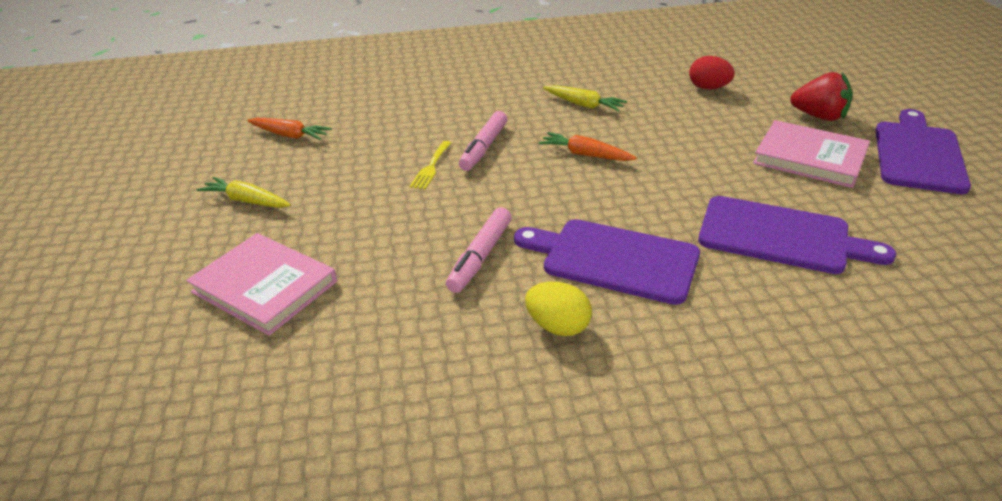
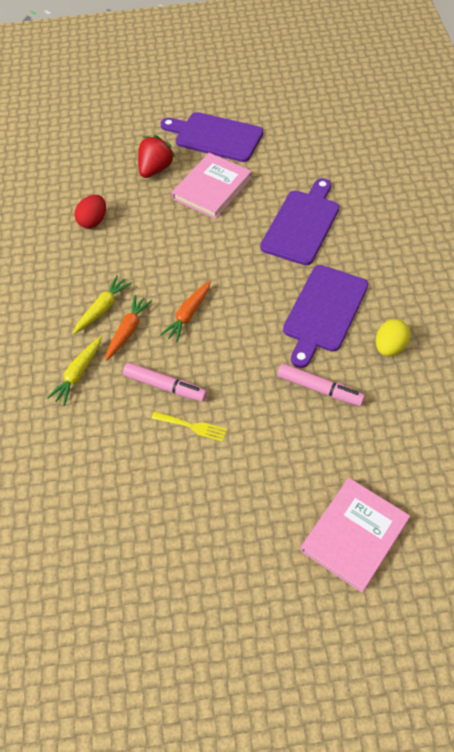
camera: 85 degrees left, 20 degrees up
yellow carrot [197,177,291,208] -> yellow carrot moved to [47,336,101,406]
orange carrot [247,118,332,140] -> orange carrot moved to [105,295,152,361]

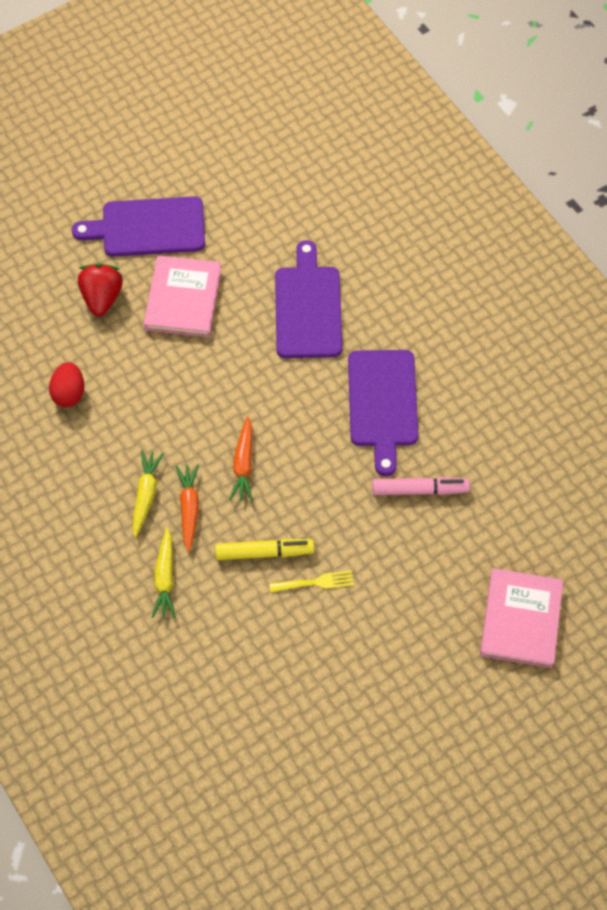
camera: 30 degrees left, 5 degrees up
pink marker [123,363,207,402] -> yellow marker [215,539,314,560]
yellow egg [376,319,410,356] -> none

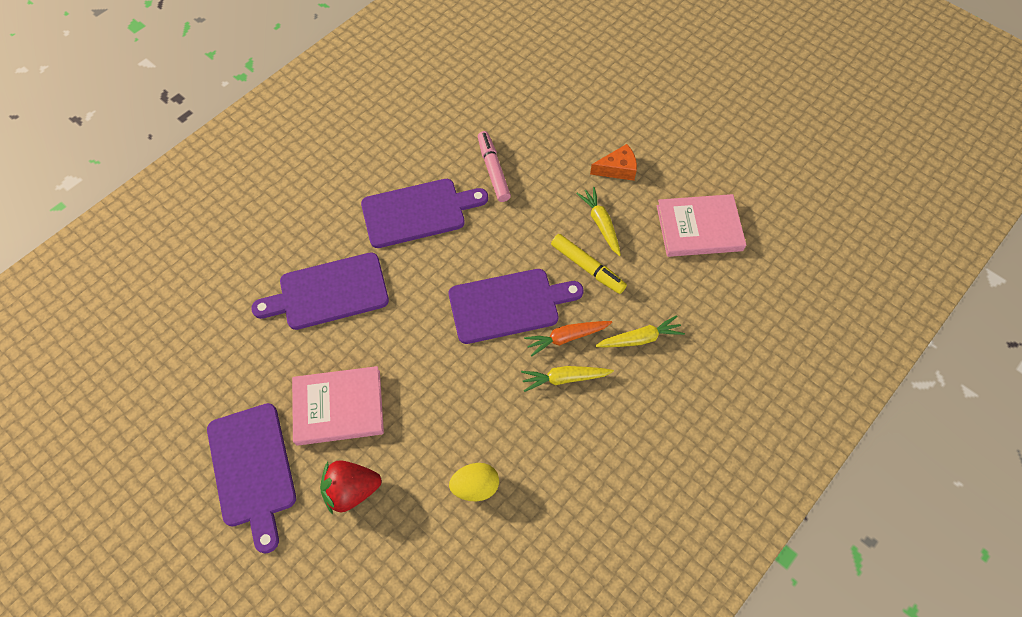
camera: 105 degrees left, 0 degrees up
red egg [49,362,84,407] -> yellow egg [449,463,499,501]
yellow marker [215,539,314,560] -> yellow marker turned 150 degrees clockwise [551,234,627,294]
orange carrot [229,416,253,501] -> purple cutting board [449,269,584,344]
yellow fork [269,570,354,592] -> yellow carrot [576,187,621,256]
pink book [480,568,563,668] -> pink book moved to [657,194,746,257]
none -> orange cheese [590,144,637,181]

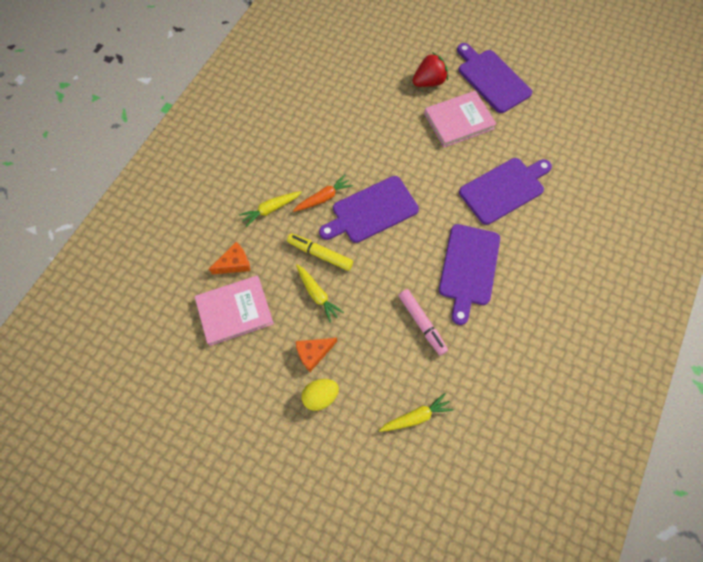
camera: 165 degrees right, 5 degrees up
purple cutting board [361,179,488,248] -> purple cutting board turned 45 degrees counterclockwise [439,224,500,325]
yellow egg [449,463,499,501] -> yellow egg moved to [302,379,339,411]
yellow carrot [521,366,614,392] -> yellow carrot moved to [379,393,454,432]
none -> orange cheese [209,242,250,274]

